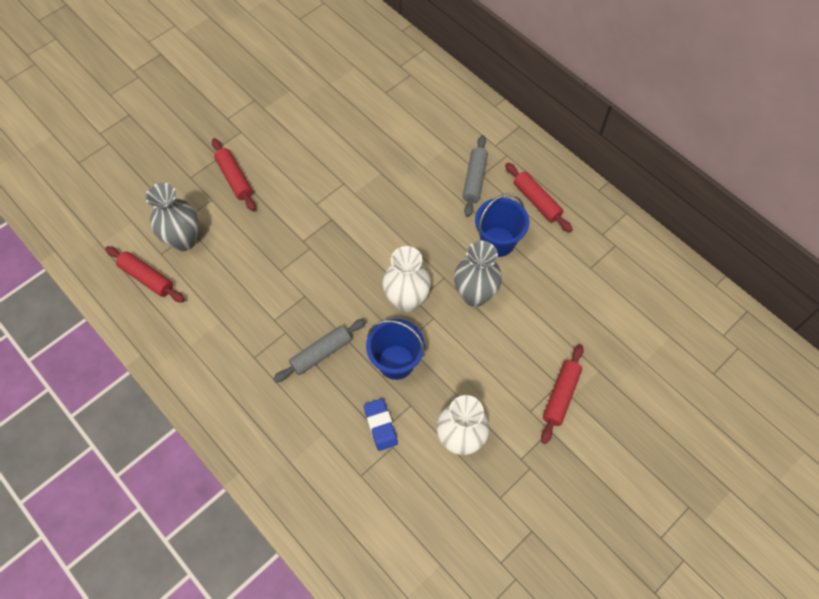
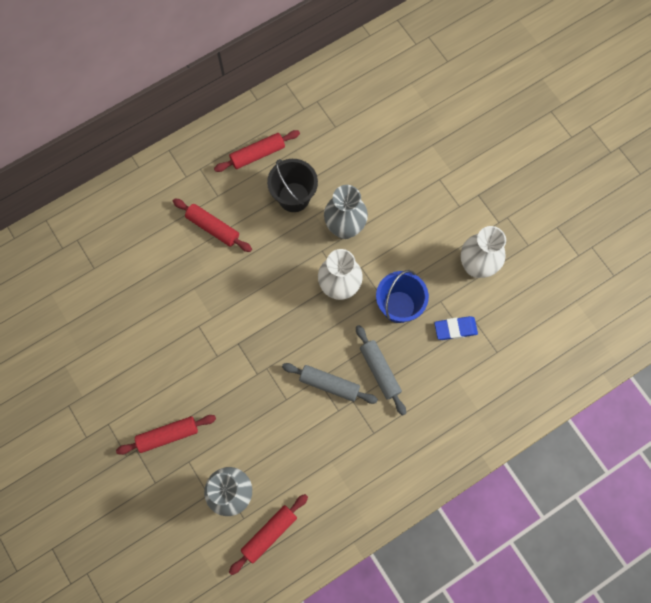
camera: 80 degrees left, 10 degrees up
grey rolling pin [463,135,488,217] -> grey rolling pin moved to [282,363,378,404]
blue bucket [475,193,529,257] -> black bucket [267,159,318,212]
red rolling pin [541,344,584,444] -> red rolling pin moved to [173,198,252,252]

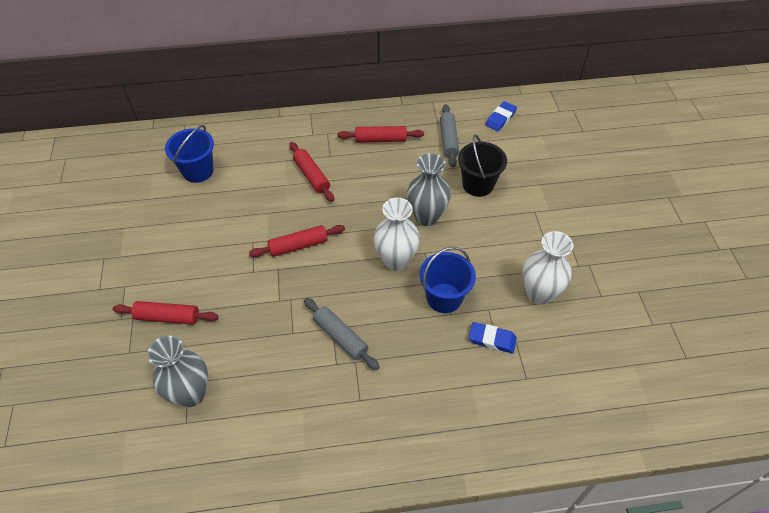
camera: 25 degrees right, 20 degrees down
red rolling pin [229,494,308,575] -> red rolling pin moved to [249,225,345,257]
black bucket [267,159,318,212] -> black bucket moved to [458,134,507,197]
grey rolling pin [356,325,406,416] -> grey rolling pin moved to [440,104,459,167]
none -> blue bucket [165,125,214,183]
none -> blue eraser [485,101,517,131]

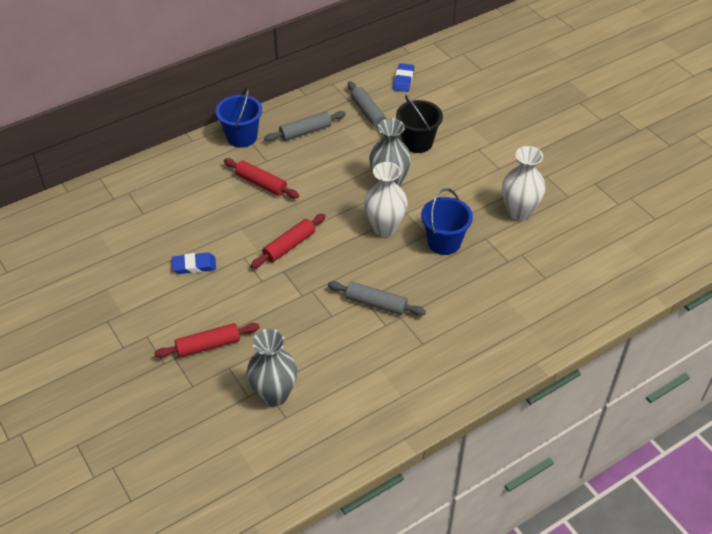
camera: 25 degrees left, 5 degrees down
blue bucket [165,125,214,183] -> blue bucket moved to [216,87,262,148]
red rolling pin [338,126,424,142] -> grey rolling pin [264,111,346,142]
blue eraser [469,322,517,353] -> blue eraser moved to [172,252,216,274]

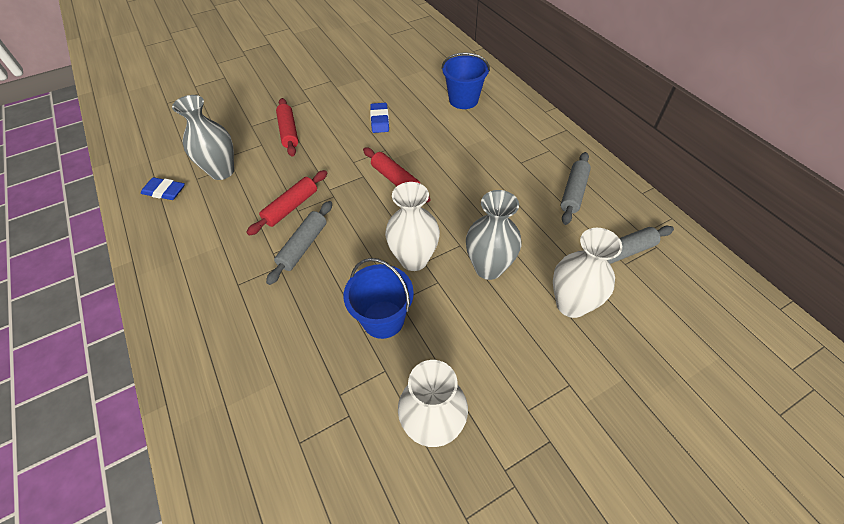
camera: 95 degrees right, 5 degrees up
blue bucket [216,87,262,148] -> blue bucket moved to [441,52,490,109]
red rolling pin [224,158,299,198] -> red rolling pin moved to [246,170,327,236]
grey rolling pin [264,111,346,142] -> grey rolling pin turned 45 degrees clockwise [561,152,591,225]
blue eraser [393,63,414,92] -> blue eraser moved to [141,177,185,200]
black bucket [396,95,443,153] -> white vase [553,228,622,318]

